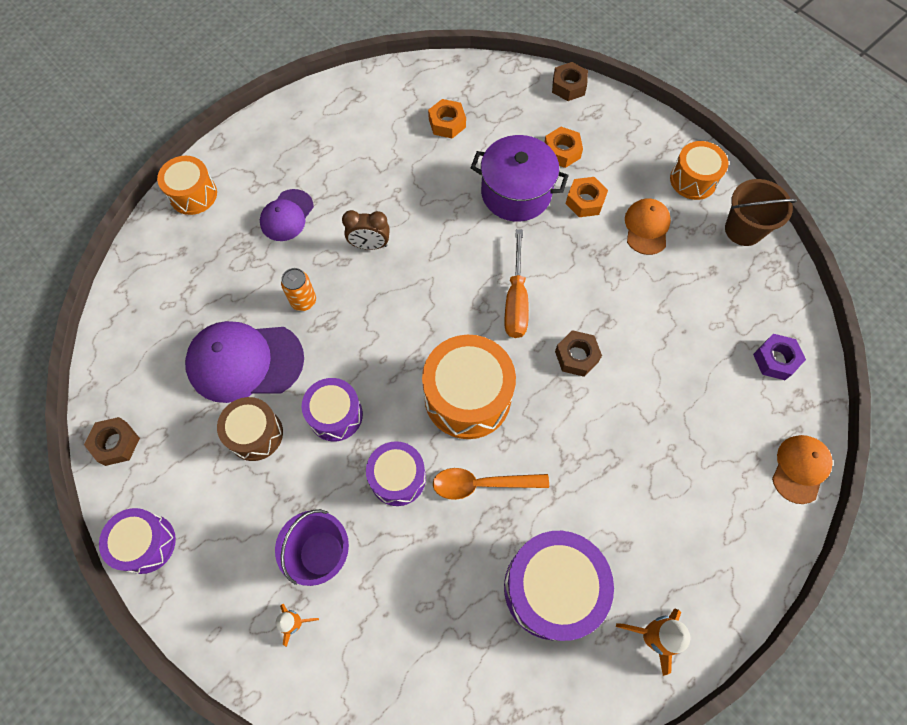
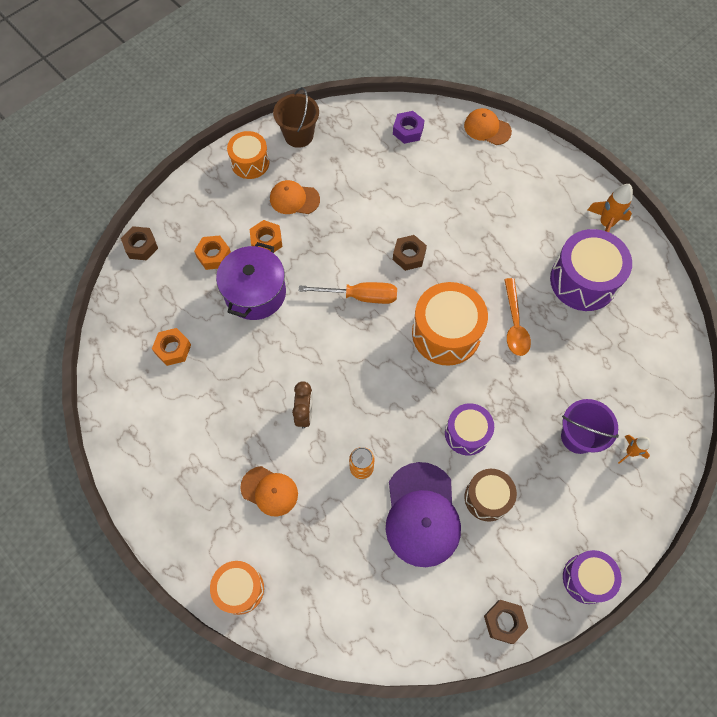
camera: 90 degrees left, 0 degrees up
purple cap [260,189,314,241] -> orange cap [240,466,298,517]
purple drum [366,441,426,506] -> none

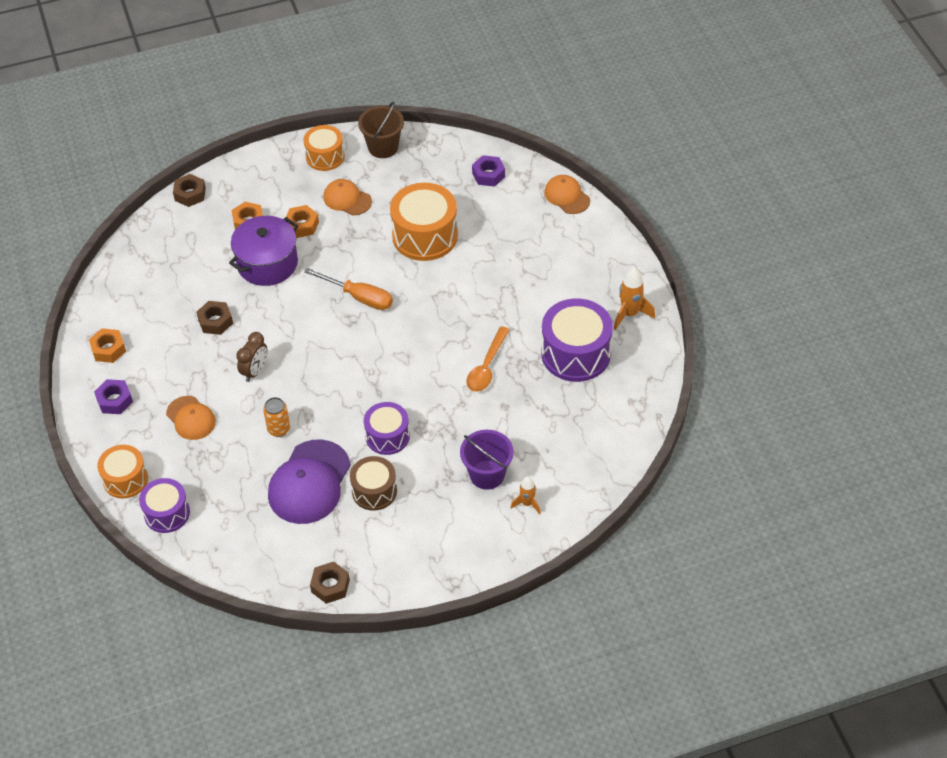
camera: 25 degrees right, 15 degrees down
orange nut [152,328,191,366] -> orange nut moved to [89,328,126,363]
brown nut [393,235,427,271] -> brown nut moved to [196,301,233,335]
orange drum [412,282,488,366] -> orange drum moved to [390,183,458,261]
purple drum [563,550,621,604] -> purple drum moved to [139,478,190,533]
none -> purple nut [94,379,133,414]

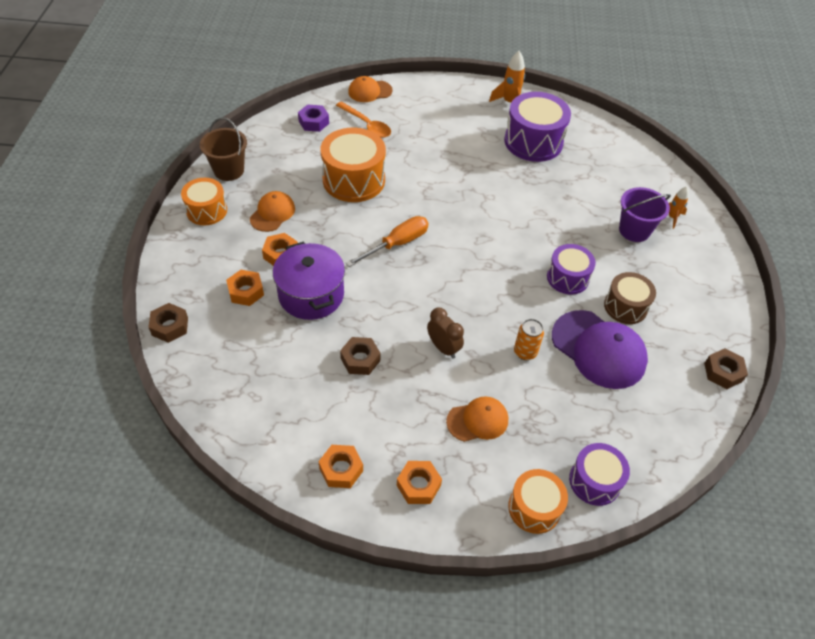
camera: 70 degrees left, 0 degrees up
purple nut [94,379,133,414] -> orange nut [397,461,442,504]
orange cap [324,179,372,215] -> orange cap turned 150 degrees clockwise [250,191,295,232]
orange spoon [467,326,510,392] -> orange spoon moved to [336,101,391,138]

